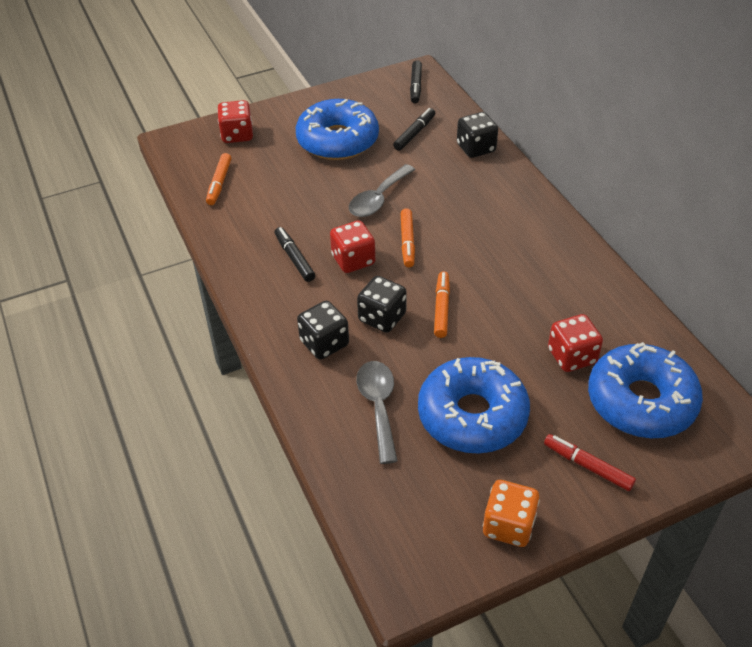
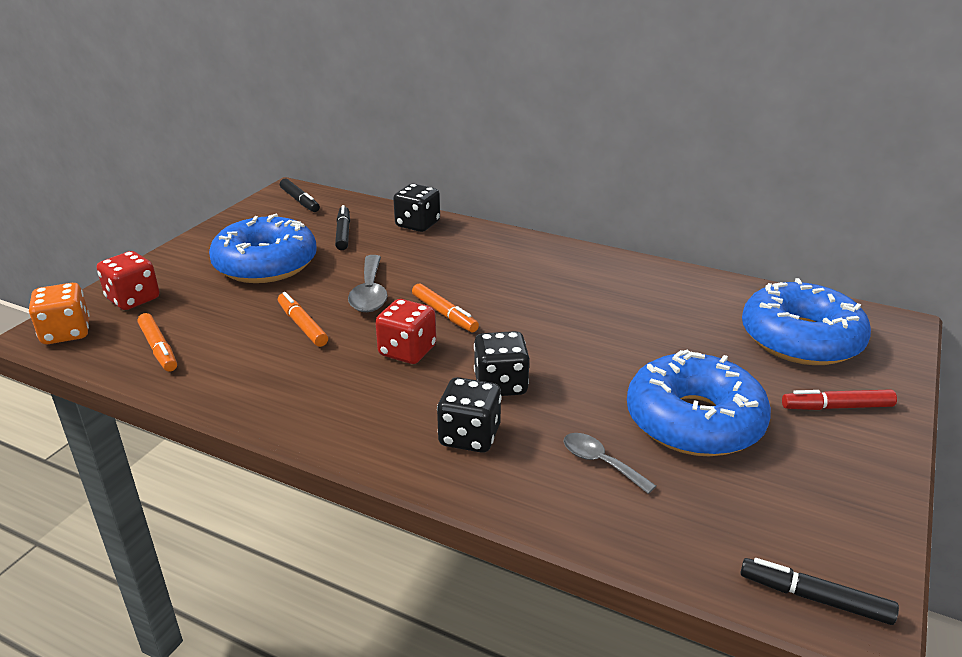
camera: 40 degrees left, 15 degrees down
black marker [275,227,315,282] -> black marker moved to [740,558,899,625]
grey spoon [356,361,398,464] -> grey spoon [564,433,656,494], size x0.65
orange marker [434,271,450,338] -> orange marker moved to [278,292,328,347]
orange dice [483,480,540,547] -> orange dice moved to [29,283,90,344]
red dice [548,314,603,372] -> none

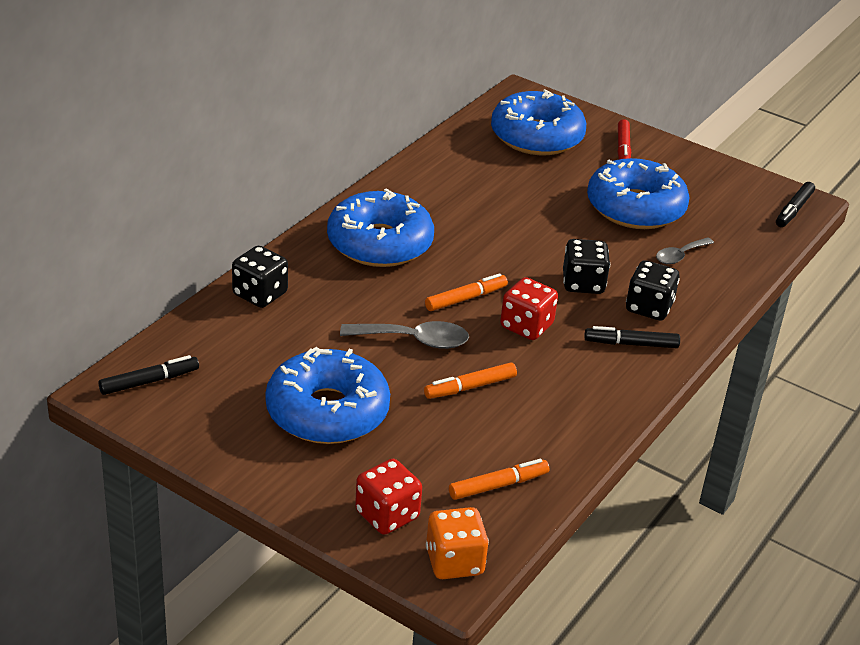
camera: 85 degrees left, 5 degrees up
black marker [335,205,350,250] -> black marker moved to [584,326,680,348]
none -> blue donut [327,189,434,267]

